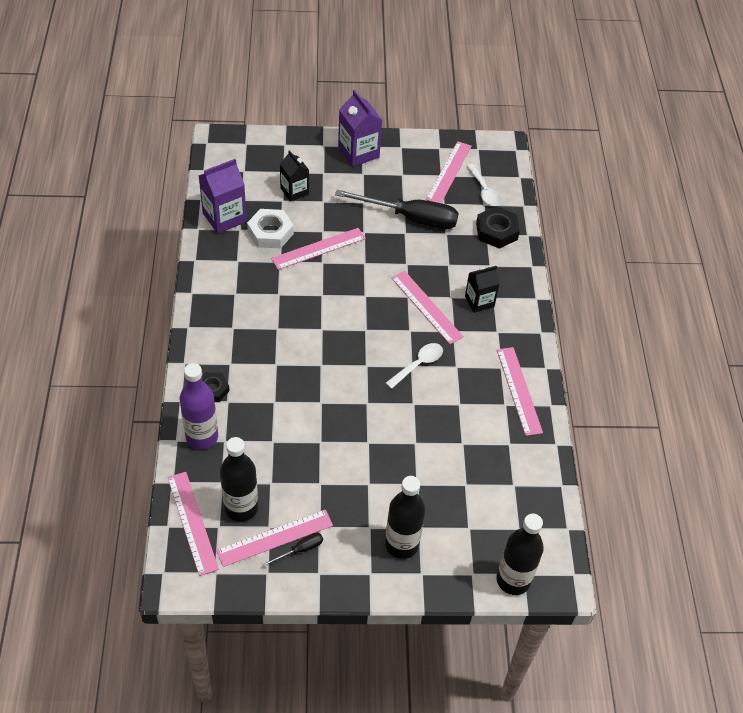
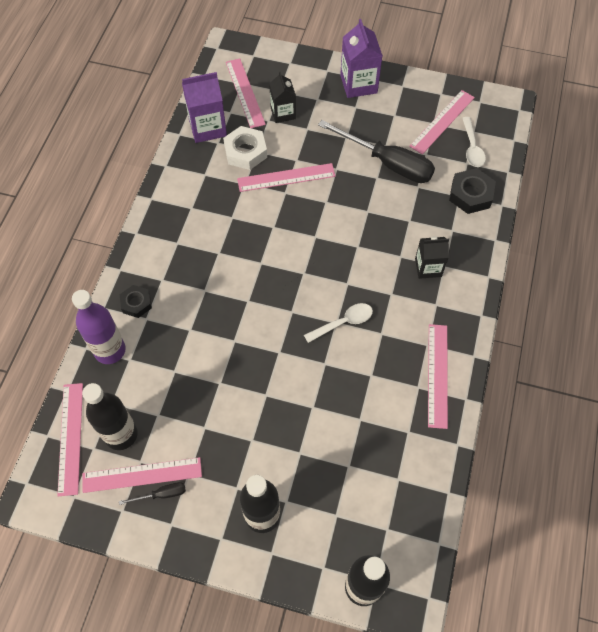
camera: 20 degrees right, 10 degrees up
pink ruler [391,271,464,344] -> pink ruler moved to [226,58,266,128]

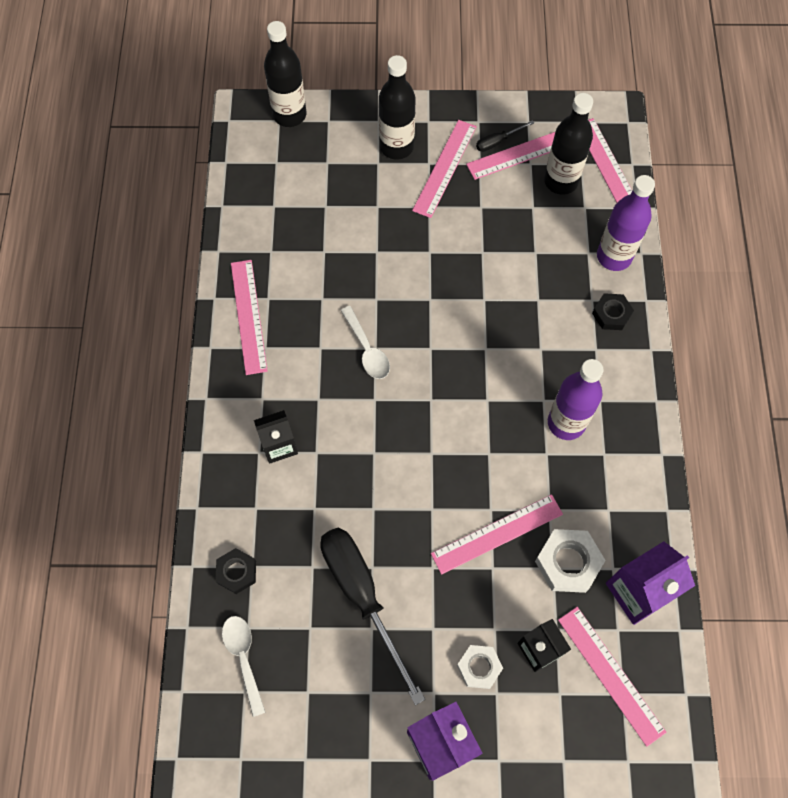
camera: 165 degrees right, 5 degrees up
white spoon [304,303,373,343] -> white spoon turned 75 degrees counterclockwise [340,306,390,379]
black screwdriver [318,120,435,183] -> black screwdriver turned 45 degrees clockwise [320,528,425,705]
pink ruler [409,90,475,155] -> pink ruler moved to [412,120,477,218]
black nut [449,168,496,214] -> black nut [215,548,256,594], size x0.65
none -> white nut [457,645,503,689]
none -> purple bottle [548,359,603,440]

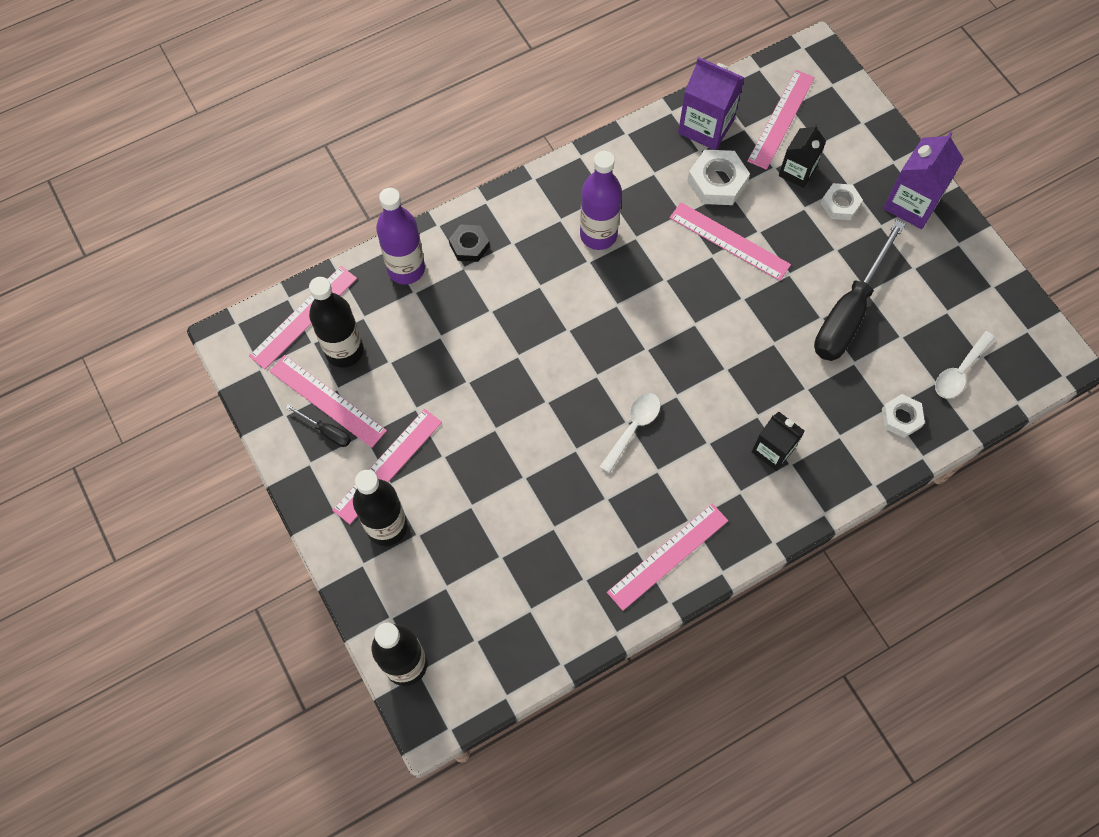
camera: 120 degrees left, 0 degrees up
black nut [215,548,256,594] -> white nut [882,394,925,438]
pink ruler [412,120,477,218] -> pink ruler turned 45 degrees counterclockwise [332,409,442,524]

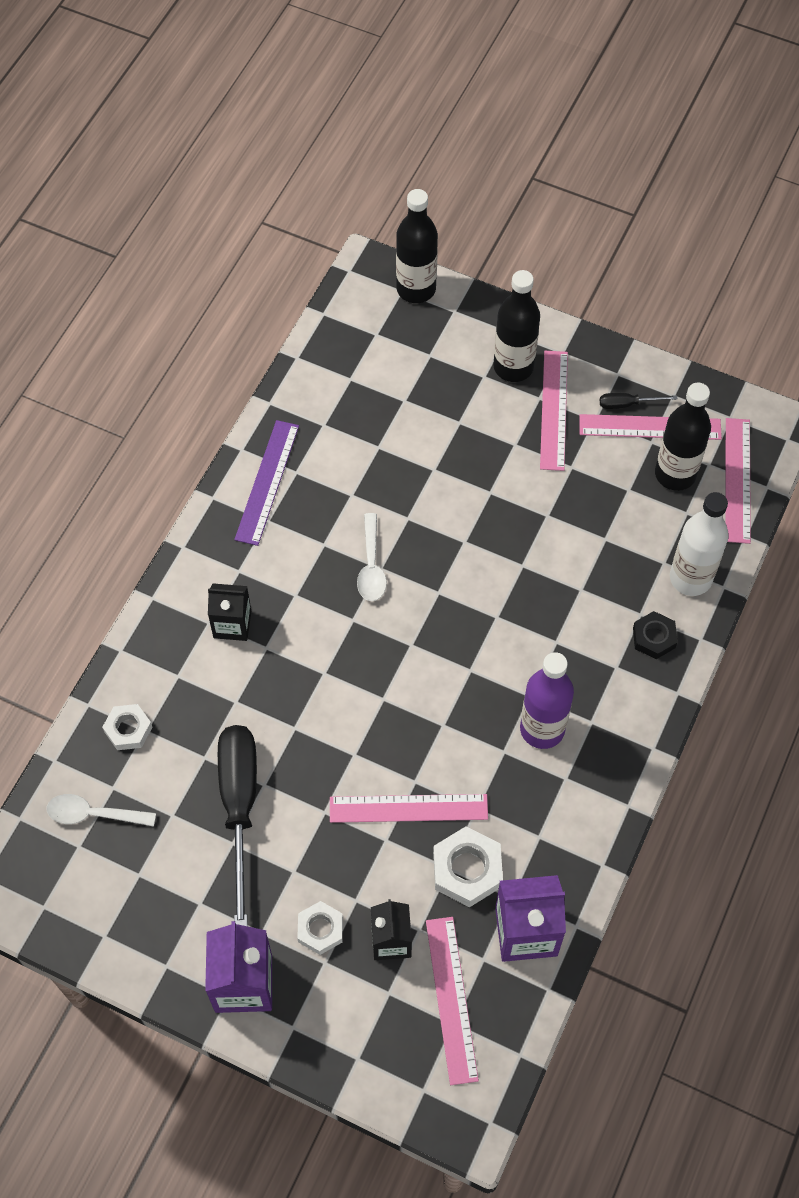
camera: 145 degrees right, 5 degrees down
purple bottle [376,188,425,285] -> white bottle [670,492,729,596]
pink ruler [607,503,728,611] -> purple ruler [234,420,299,546]
white spoon [935,331,995,399] -> white spoon turned 90 degrees counterclockwise [47,794,156,827]

